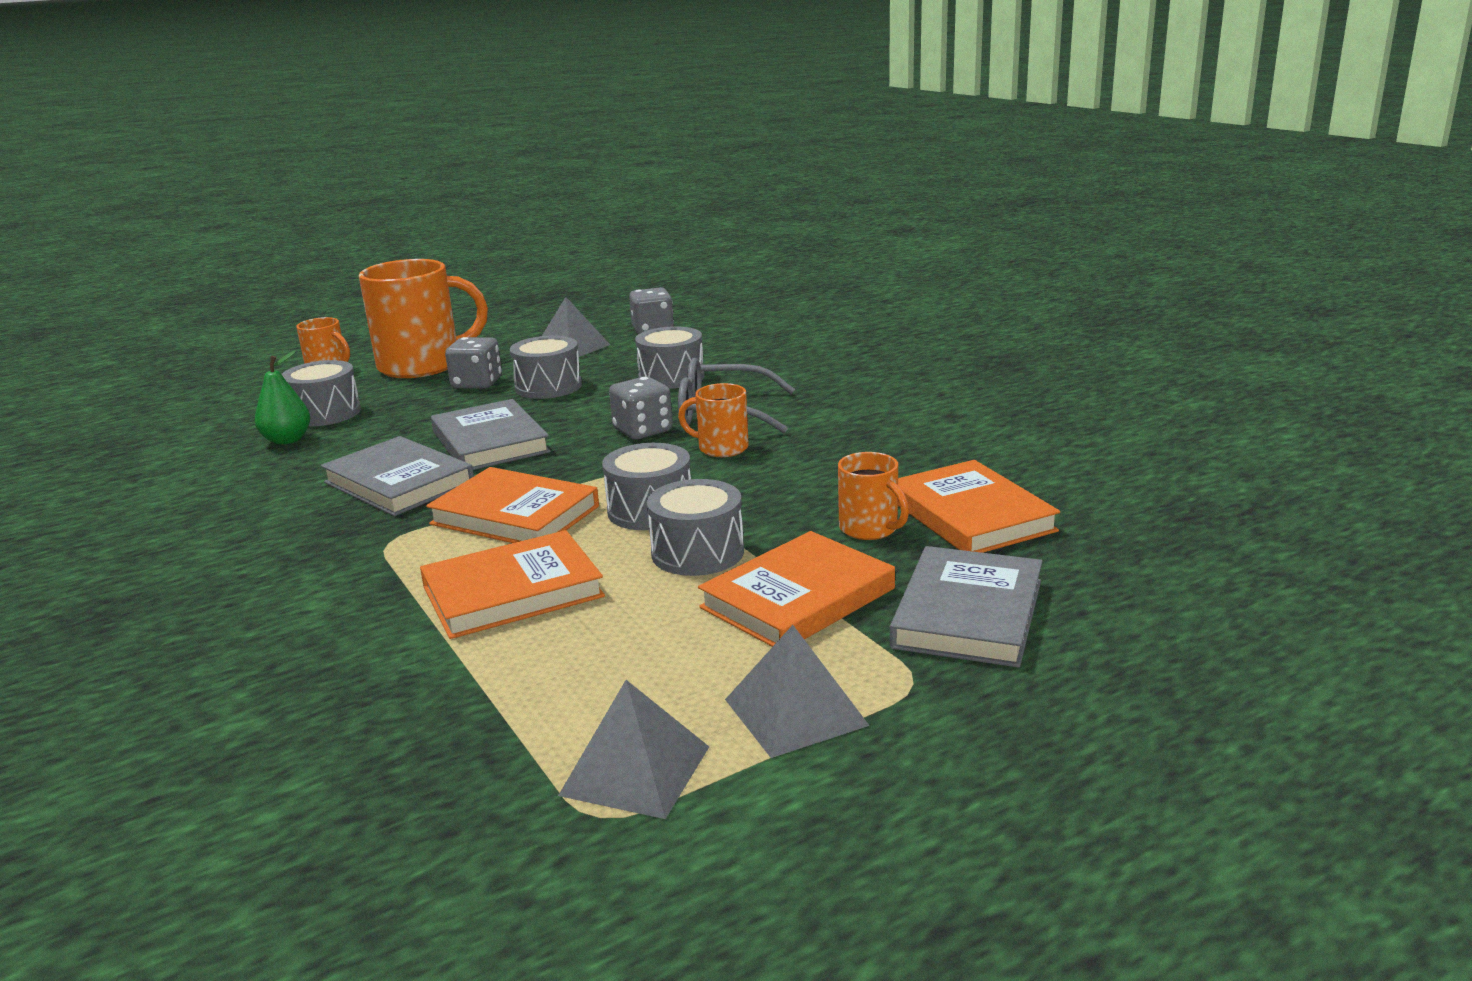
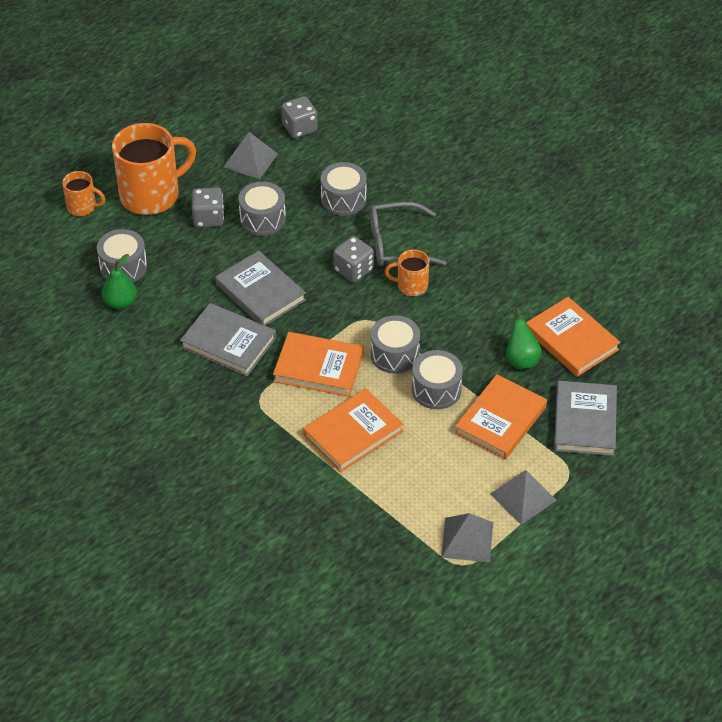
camera: 15 degrees left, 25 degrees up
orange mug [838,452,909,540] -> green pear [506,309,542,369]

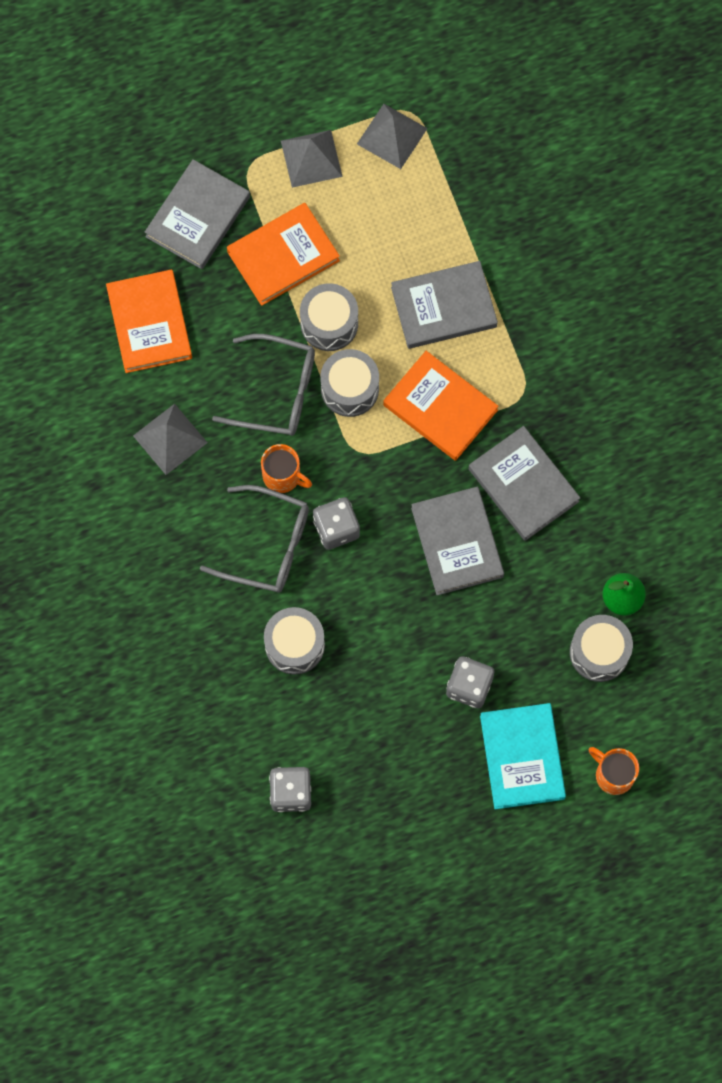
camera: 155 degrees left, 25 degrees up
orange mug [112,123,196,215] -> turquoise book [480,703,566,809]
grey pyramid [224,132,278,179] -> grey pyramid moved to [133,404,208,475]
grey drum [238,182,286,236] -> none
orange book [303,388,403,472] -> grey book [391,261,498,349]
green pear [506,309,542,369] -> none
none -> grey glasses [212,334,315,436]

